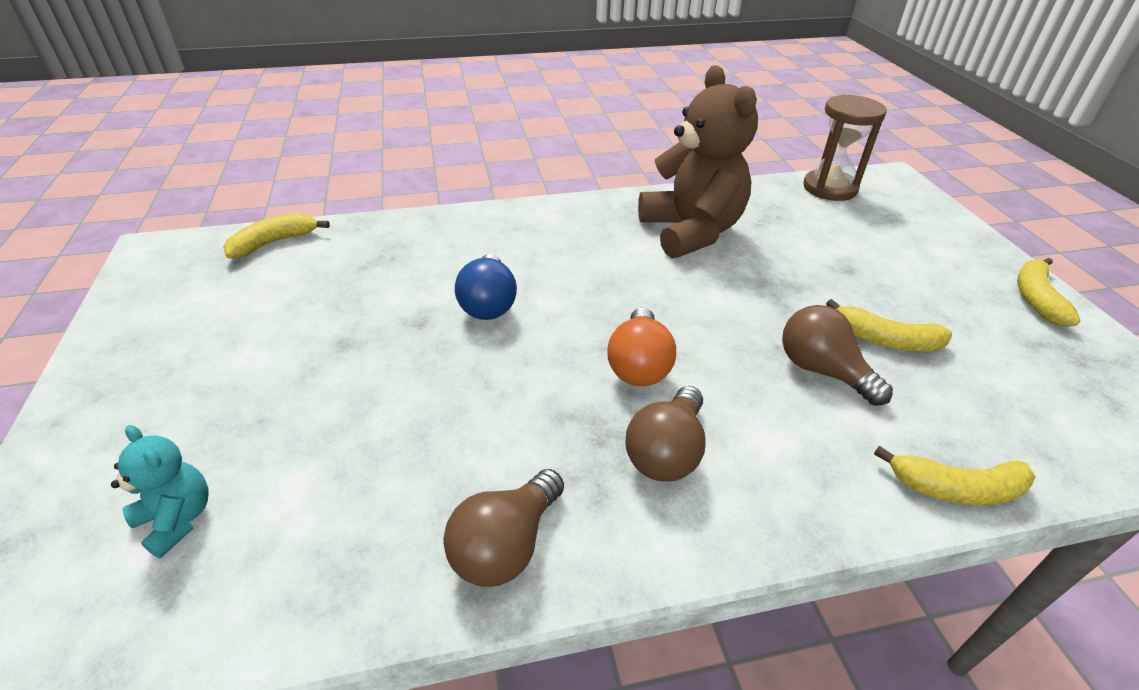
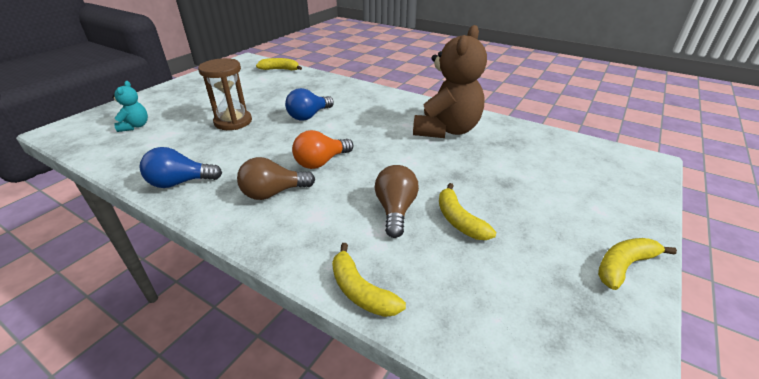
camera: 45 degrees right, 5 degrees down
brown light bulb [443,469,564,587] -> blue light bulb [140,147,222,188]
brown hourglass [803,94,887,201] -> brown hourglass moved to [198,58,252,130]

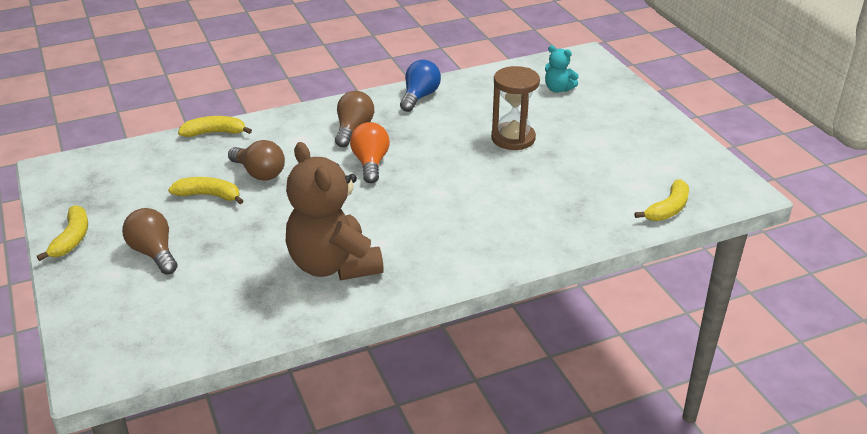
camera: 125 degrees right, 0 degrees up
blue light bulb [285,88,334,121] -> none
none -> brown light bulb [122,208,178,274]

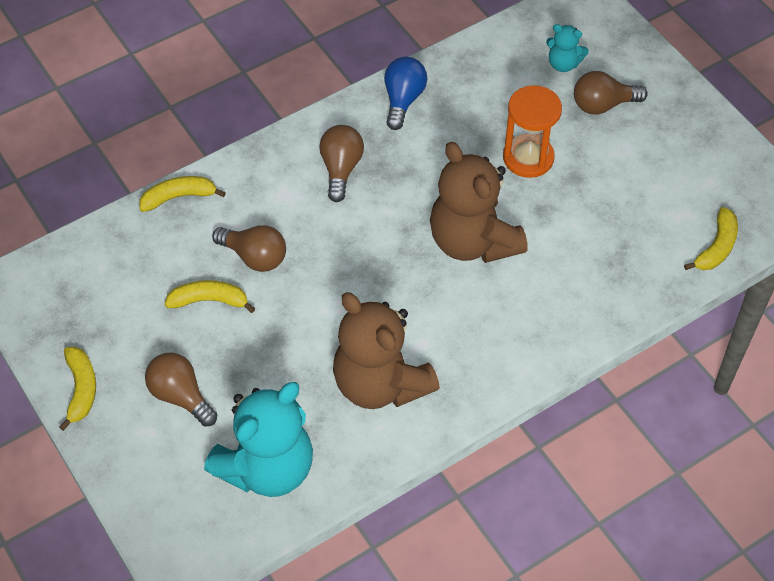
camera: 10 degrees left, 20 degrees up
orange light bulb [350,122,390,183] -> none
brown hourglass [491,66,540,150] -> orange hourglass [503,85,562,178]
none -> turquoise teddy bear [204,382,313,497]
none -> brown teddy bear [430,142,528,263]
none -> brown light bulb [574,71,648,115]

